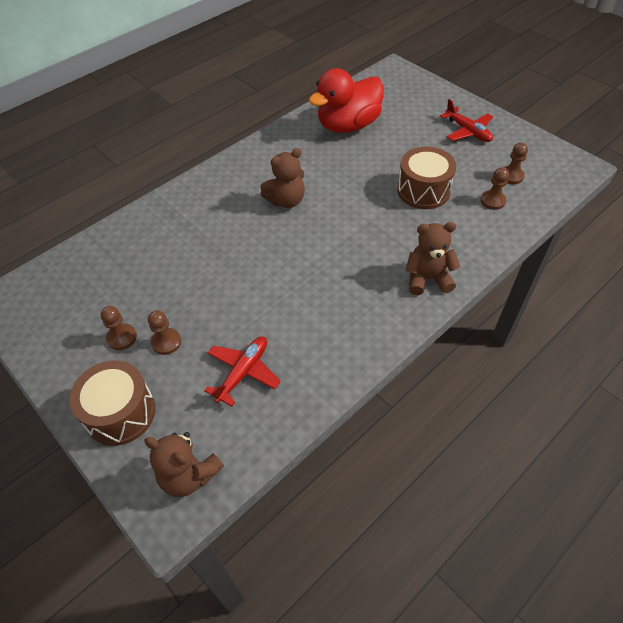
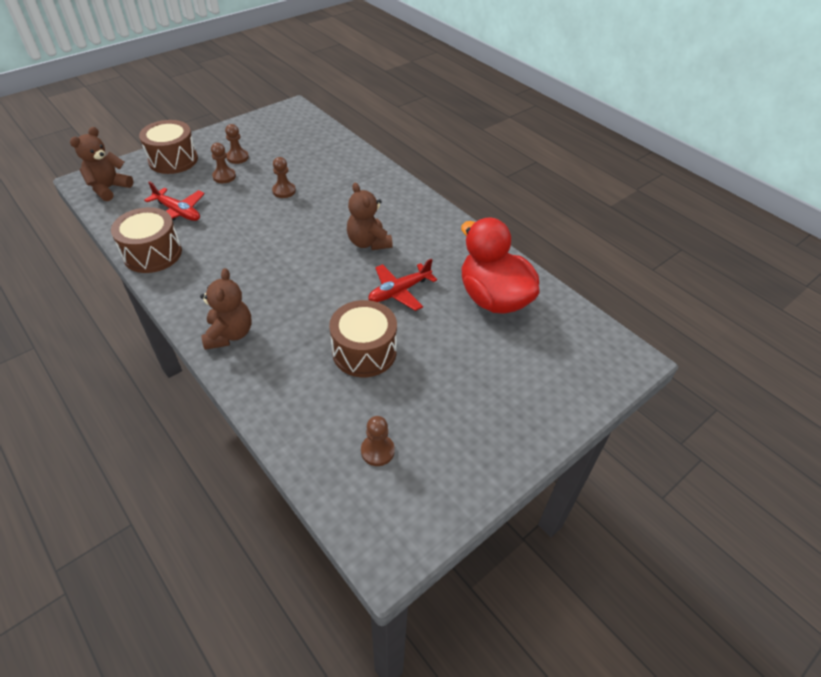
camera: 90 degrees right, 5 degrees down
red plane [440,99,493,142] -> red plane moved to [368,259,437,311]
brown pawn [480,167,509,210] -> brown pawn moved to [272,157,296,198]
none -> brown drum [111,207,182,273]

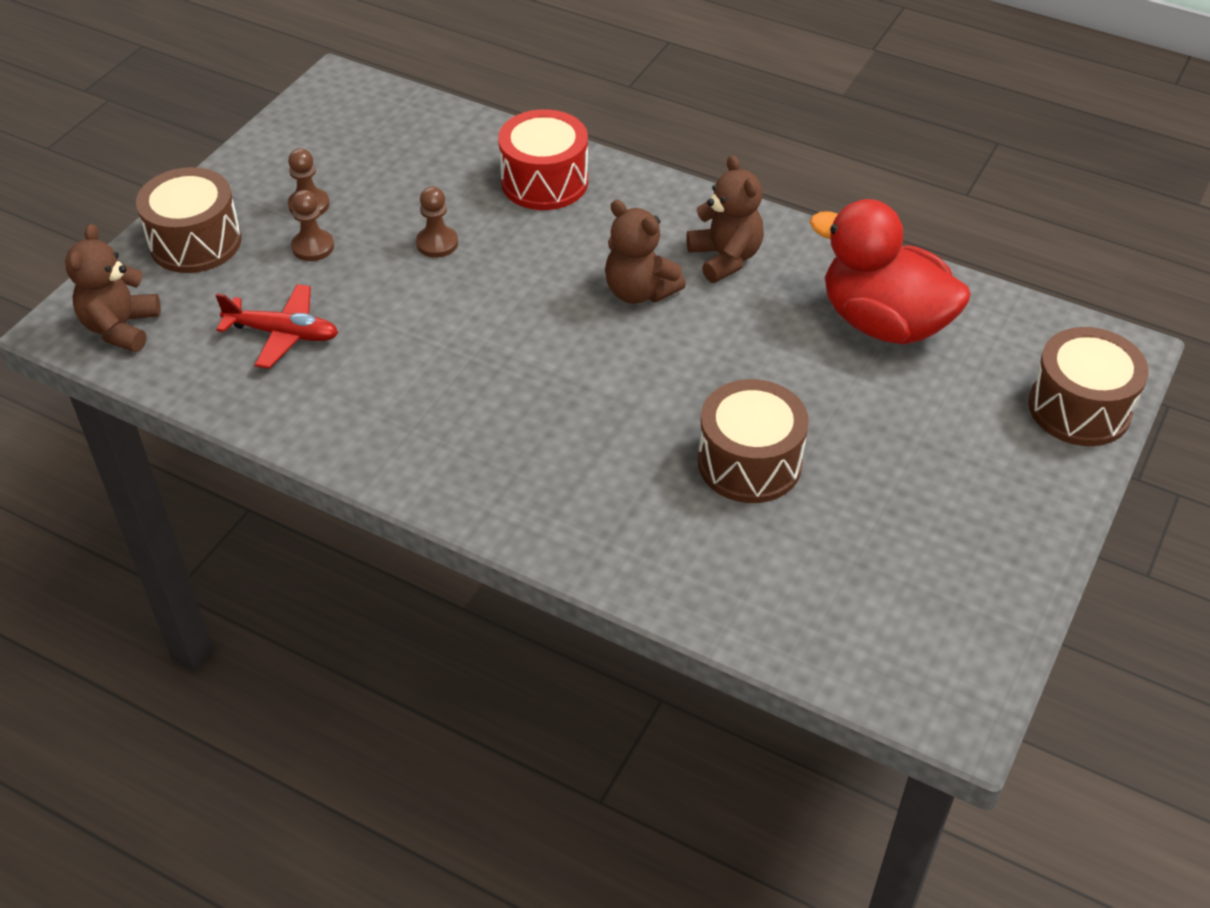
camera: 20 degrees left, 0 degrees up
brown drum [111,207,182,273] -> brown drum moved to [1028,327,1149,446]
brown teddy bear [200,268,251,350] -> brown teddy bear moved to [687,155,764,283]
brown pawn [361,416,395,466] -> none
red plane [368,259,437,311] -> none
none -> red drum [498,109,588,210]

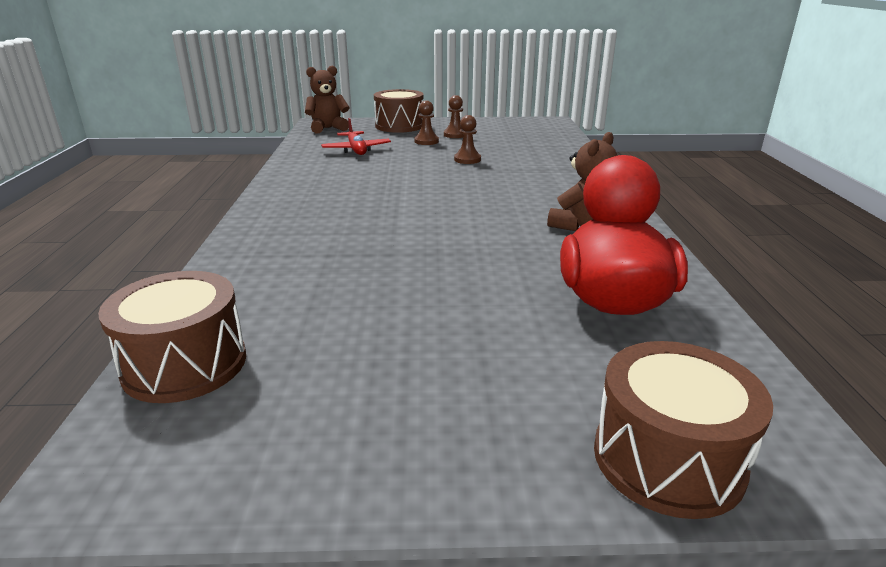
camera: 60 degrees right, 20 degrees down
red drum [498,109,588,210] -> none
brown teddy bear [605,200,686,304] -> none
brown drum [698,379,809,503] -> brown drum moved to [98,271,246,403]

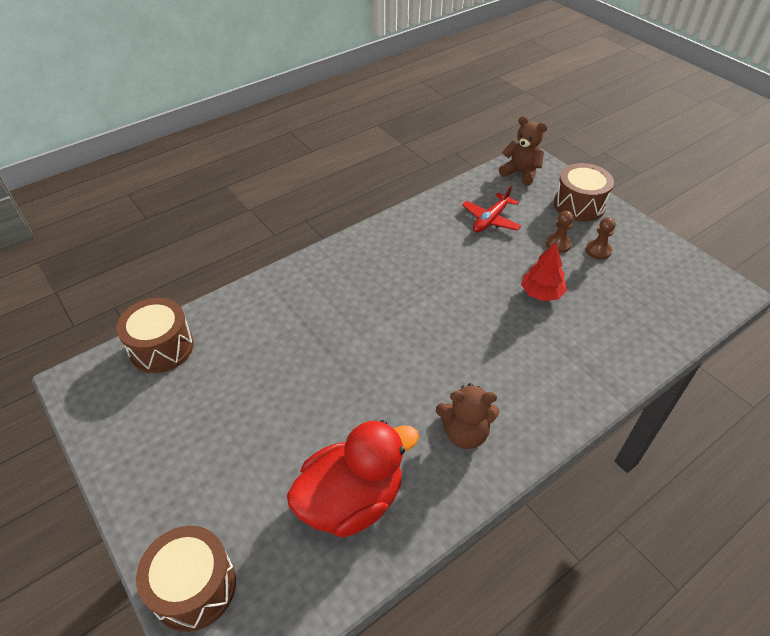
camera: 55 degrees right, 20 degrees up
brown pawn [454,115,481,164] -> red tree [521,242,567,301]

